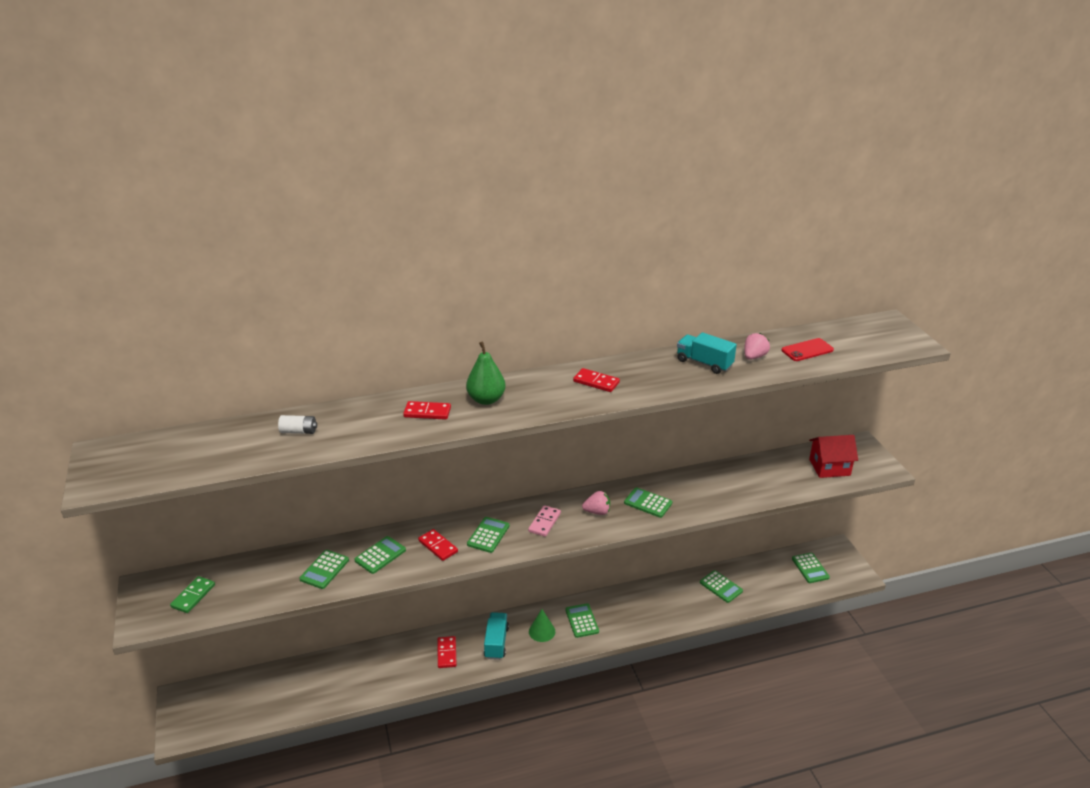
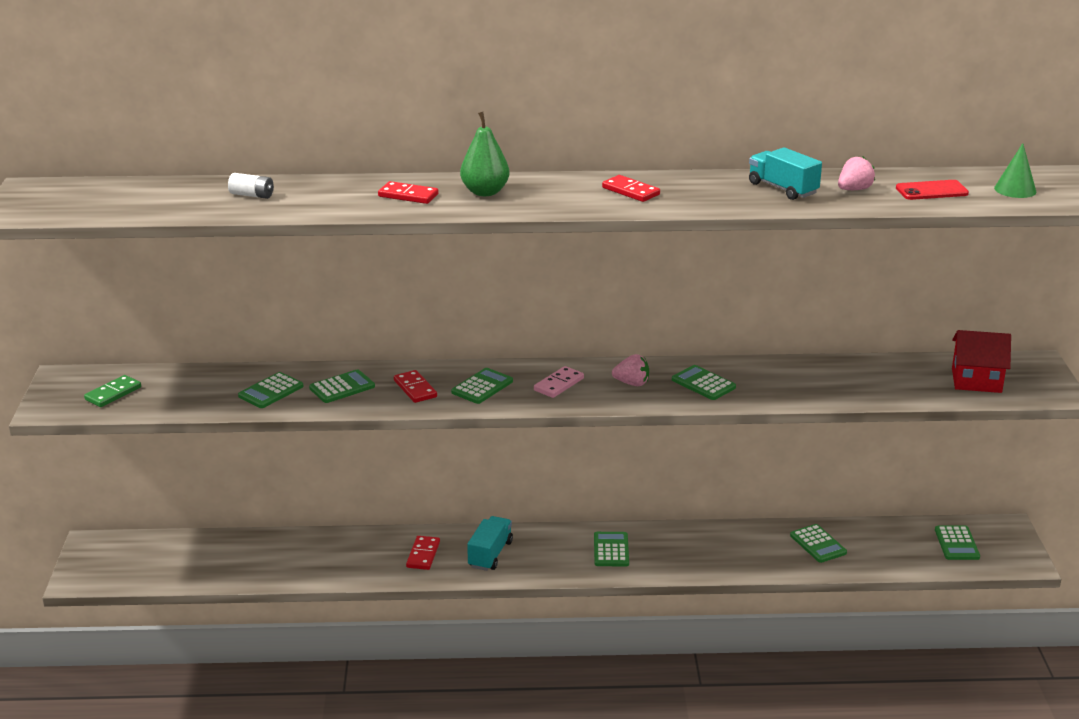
camera: 15 degrees right, 5 degrees down
green cone [529,609,555,642] -> green cone moved to [994,143,1036,198]

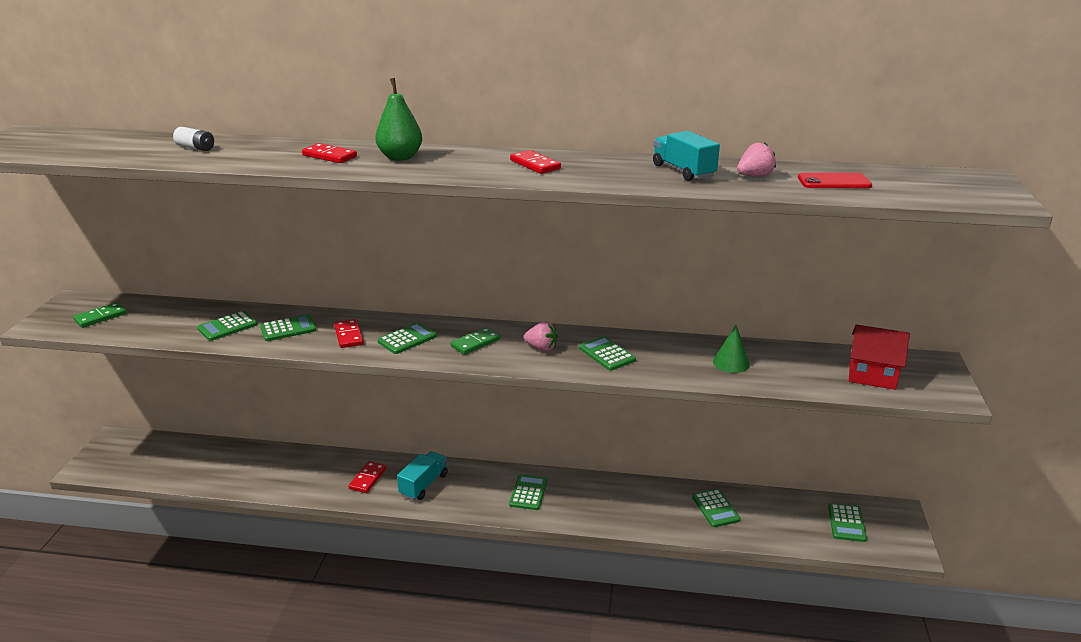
camera: 10 degrees right, 0 degrees up
pink domino [534,366,584,398] -> green domino [450,327,501,355]
green cone [994,143,1036,198] -> green cone moved to [713,325,750,373]

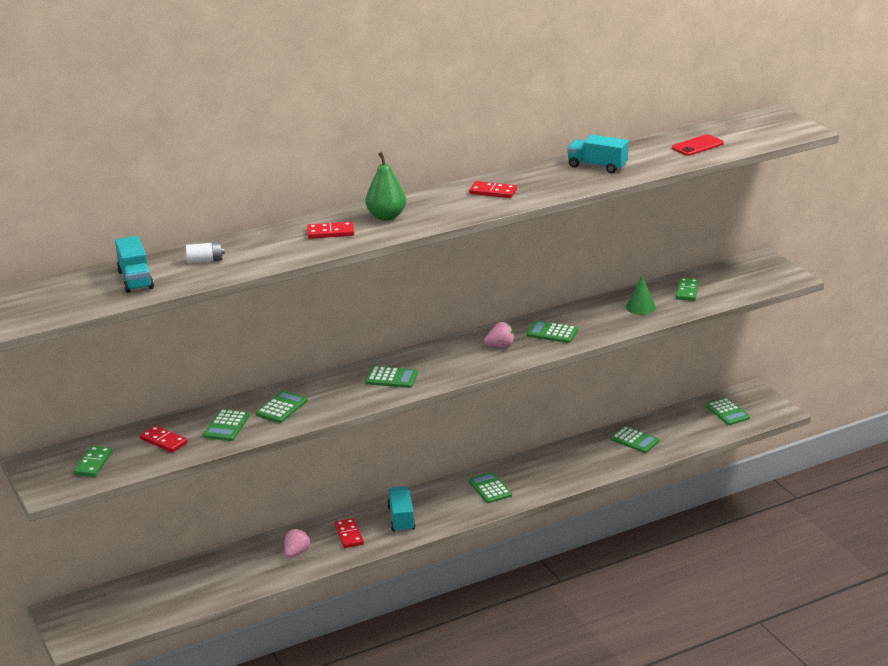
camera: 35 degrees left, 0 degrees up
red domino [334,319,363,348] -> red domino moved to [140,425,188,453]
green calculator [378,322,437,354] -> green calculator turned 90 degrees clockwise [365,366,418,388]
green domino [450,327,501,355] -> green domino moved to [676,278,699,301]
pink strawberry [737,143,776,177] -> pink strawberry moved to [284,528,311,558]
red house [849,324,910,390] -> none
none -> turquoise truck [115,236,154,293]

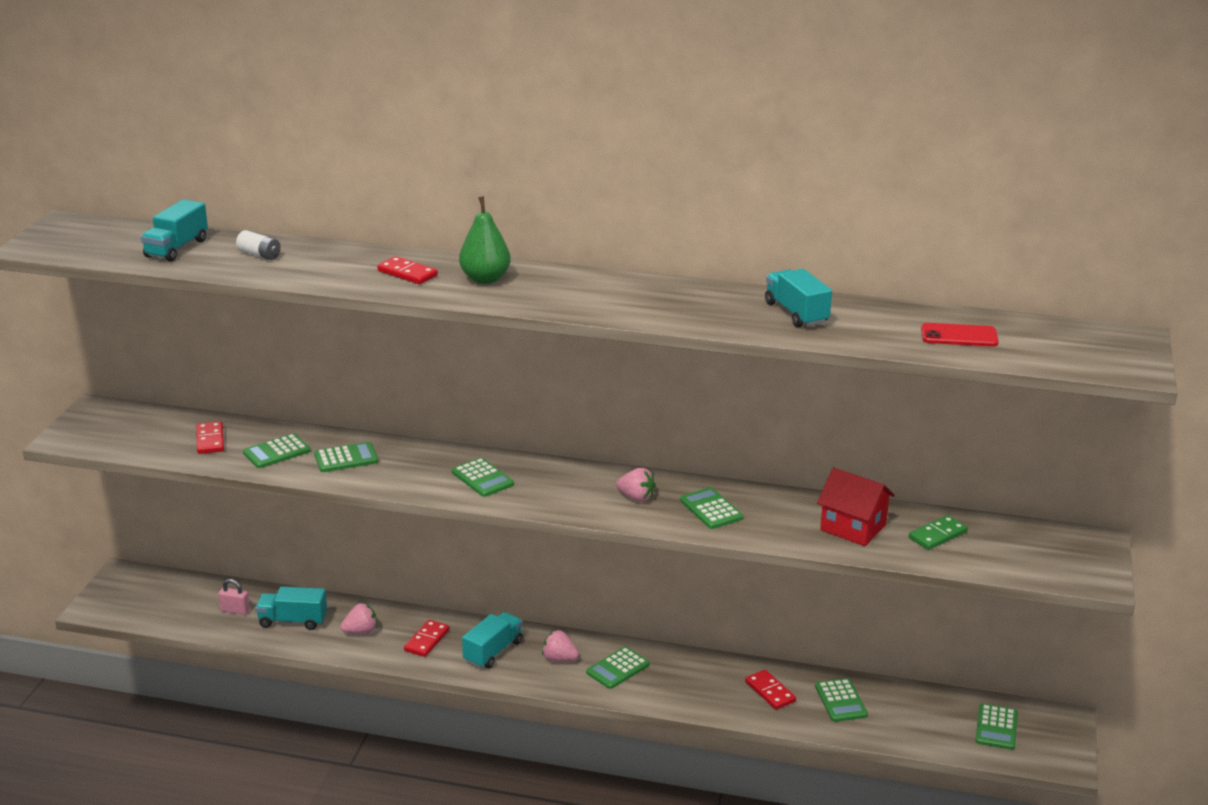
camera: 40 degrees right, 0 degrees up
green domino [73,446,113,477] -> none
red domino [469,181,517,198] -> red domino moved to [745,670,796,710]
green calculator [469,472,512,503] -> green calculator turned 150 degrees counterclockwise [586,647,650,689]
green cone [626,275,656,315] -> red house [817,467,895,546]
none -> pink padlock [218,579,250,615]
none -> turquoise truck [256,587,327,630]
none -> pink strawberry [542,630,579,662]

